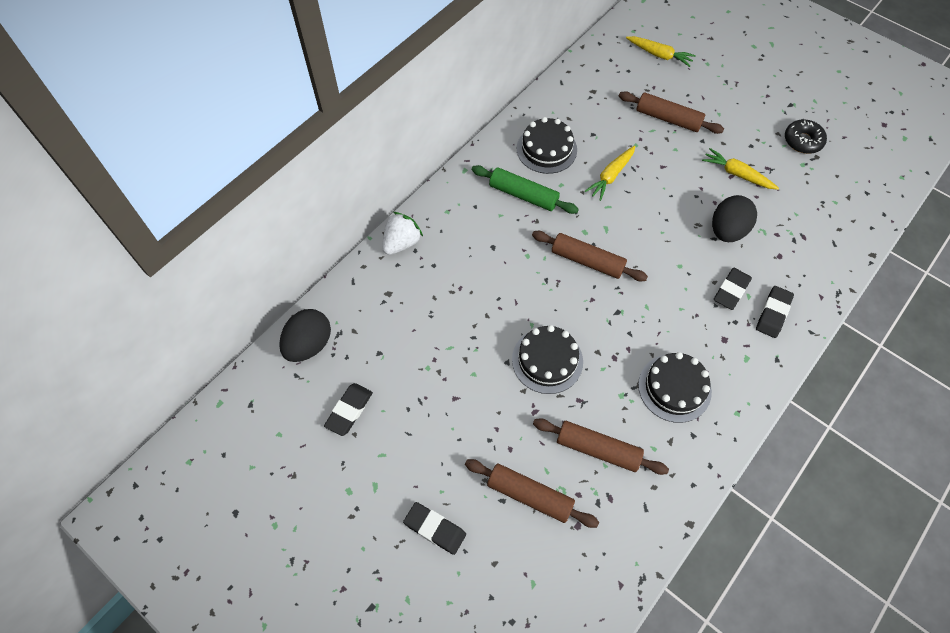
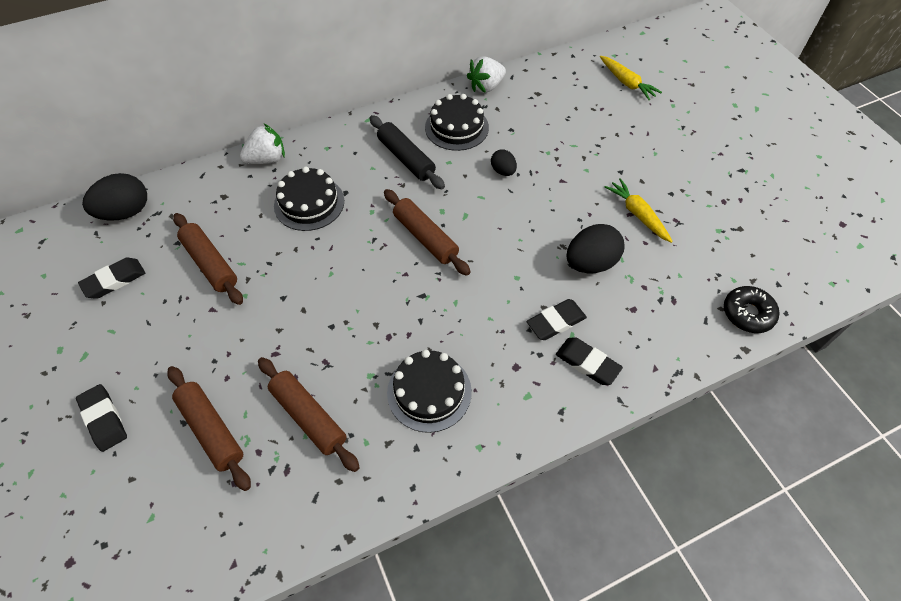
camera: 25 degrees right, 5 degrees down
green rolling pin [472,165,579,214] -> black rolling pin [370,115,445,190]
black cake [512,325,583,394] -> black cake moved to [274,167,344,231]
yellow carrot [585,145,636,201] -> black egg [491,149,517,176]
brown rolling pin [619,91,724,134] -> brown rolling pin moved to [173,213,243,305]
black eraser [756,286,794,338] -> black eraser turned 75 degrees clockwise [556,337,623,385]
black donut [785,119,827,154] -> black donut moved to [724,286,779,333]
none -> white strawberry [467,56,506,93]

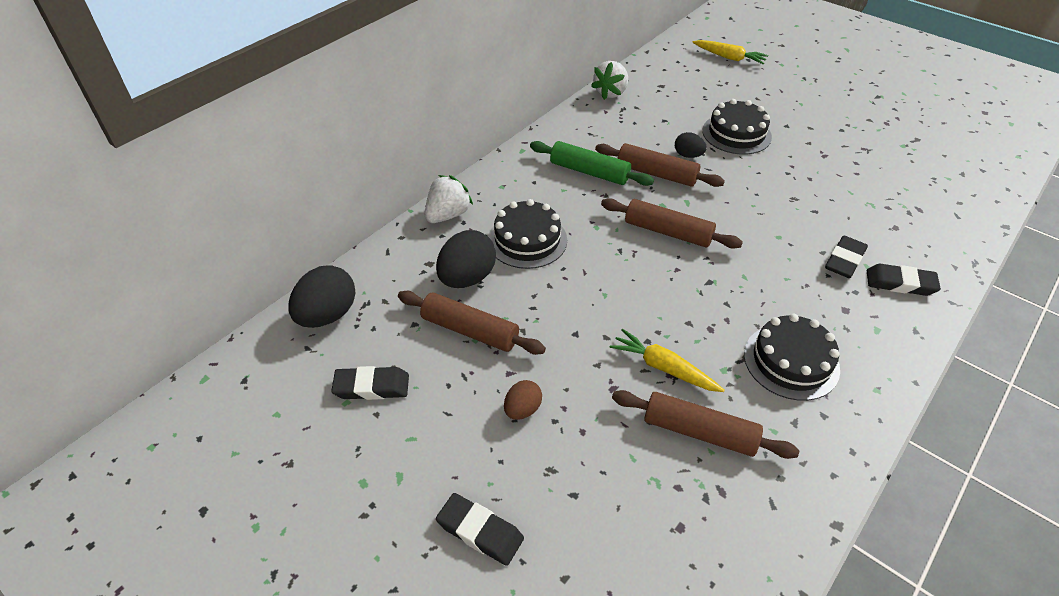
camera: 25 degrees left, 10 degrees down
black eraser [78,258,145,299] -> black eraser turned 60 degrees clockwise [331,366,409,400]
brown rolling pin [167,366,251,491] -> brown rolling pin moved to [595,143,725,187]
black rolling pin [370,115,445,190] -> green rolling pin [530,141,654,186]
black cake [425,94,489,151] -> black cake moved to [702,99,772,154]
black egg [567,224,624,274] -> black egg moved to [436,230,496,288]
yellow carrot [605,178,673,243] -> yellow carrot moved to [610,329,725,392]
black donut [724,286,779,333] -> none
none -> brown egg [504,380,542,420]

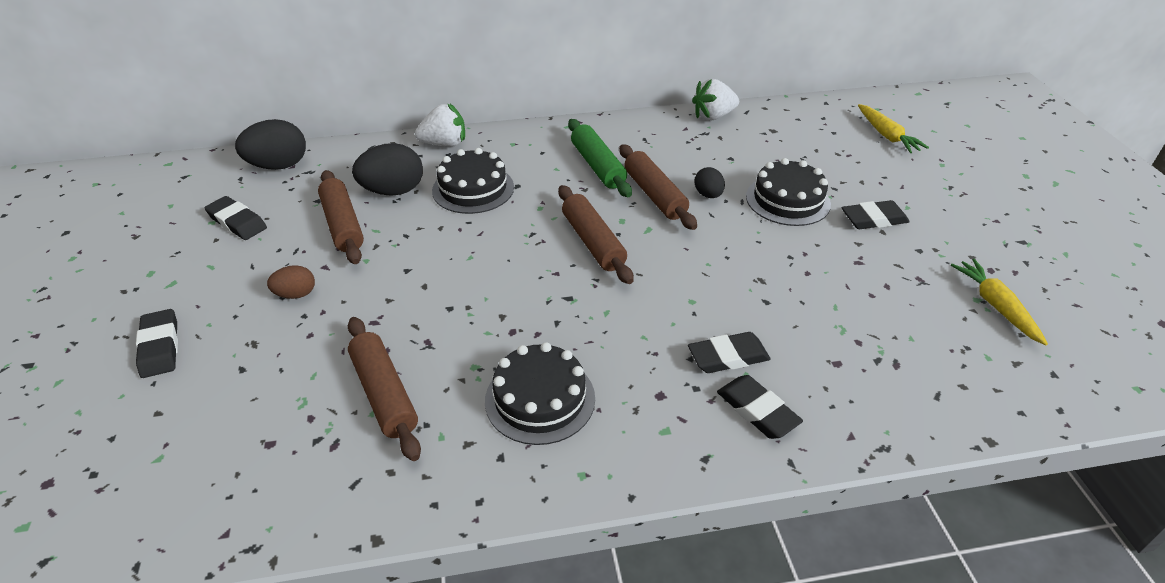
camera: 40 degrees right, 5 degrees down
yellow carrot [610,329,725,392] -> yellow carrot moved to [951,259,1048,345]
none -> black eraser [841,200,910,229]

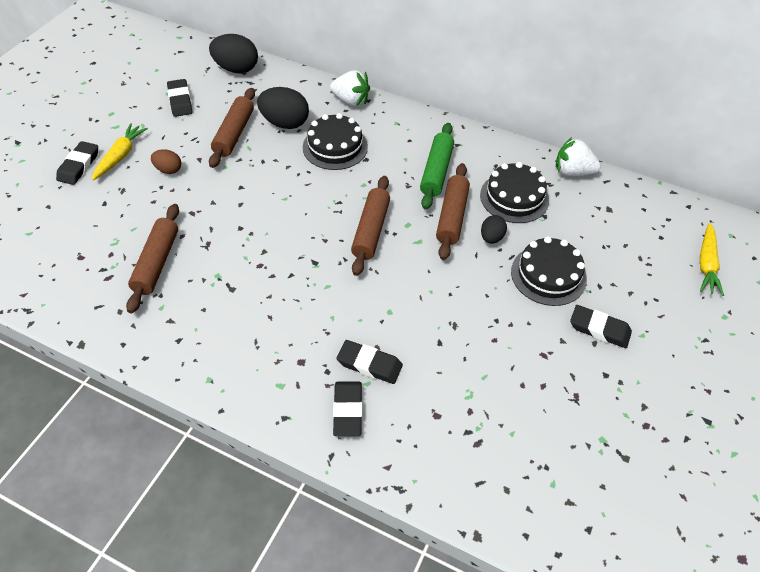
camera: 35 degrees right, 10 degrees up
black cake [485,342,595,445] -> black cake moved to [480,162,549,223]
yellow carrot [951,259,1048,345] -> yellow carrot moved to [92,123,148,181]

